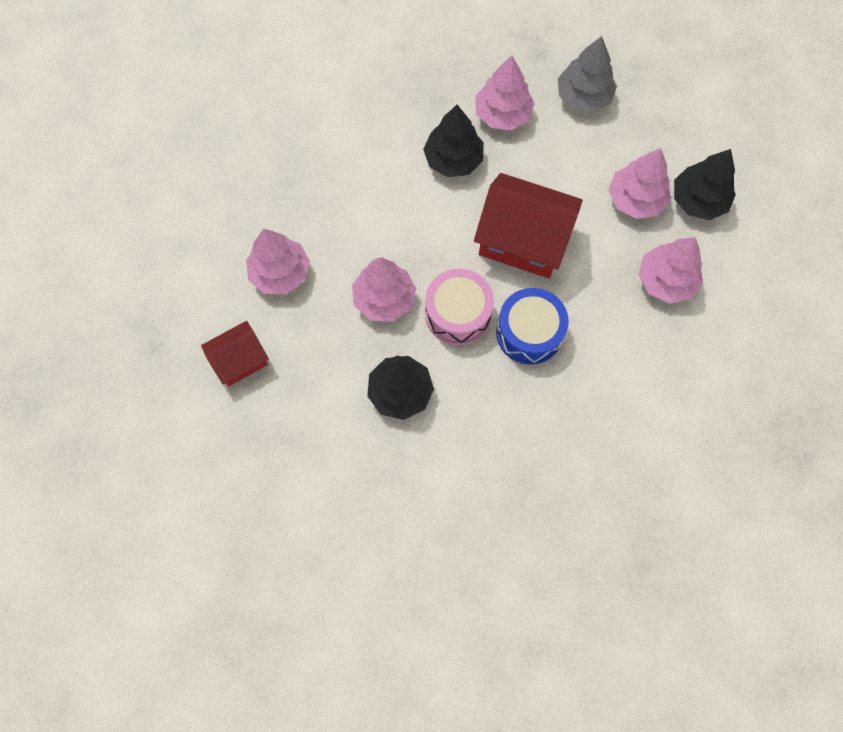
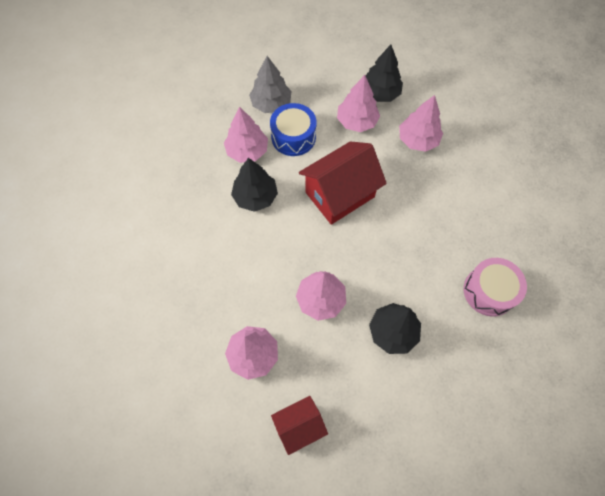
camera: 55 degrees left, 5 degrees down
red house [201,321,269,386] -> red house turned 60 degrees clockwise [271,396,328,455]
pink drum [425,269,494,345] -> pink drum moved to [464,258,527,317]
blue drum [496,288,569,365] -> blue drum moved to [270,103,317,156]

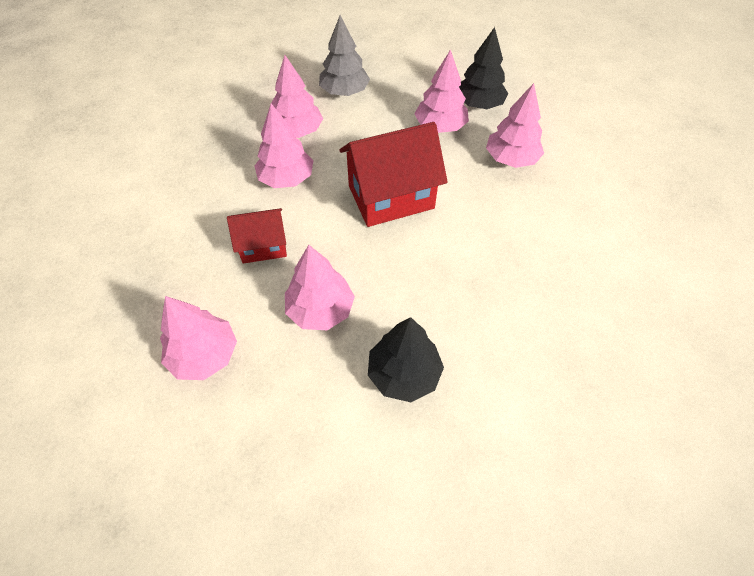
camera: 15 degrees right, 10 degrees down
black tree [231,158,278,212] -> pink tree [255,104,313,188]
blue drum [270,103,317,156] -> none
red house [271,396,328,455] -> red house moved to [227,208,287,264]
pink drum [464,258,527,317] -> none

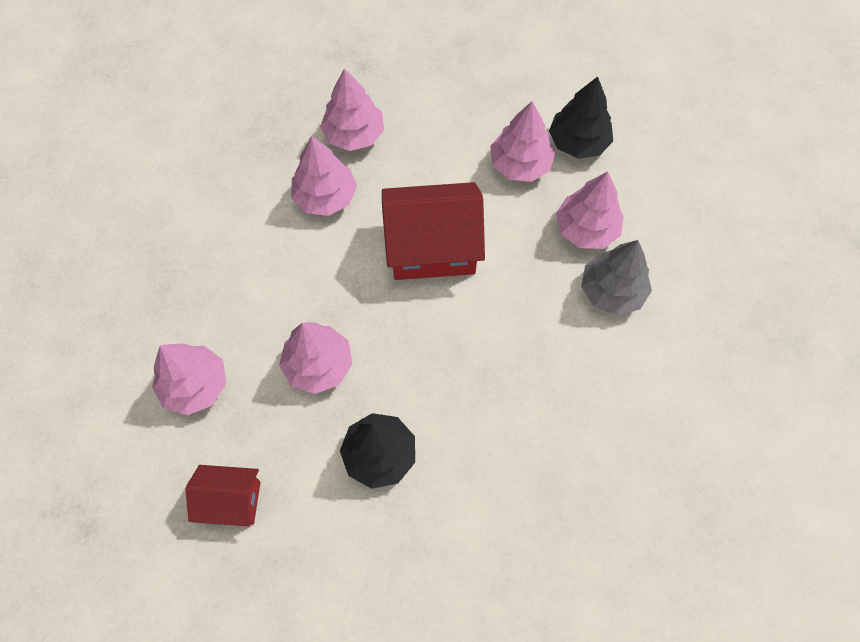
camera: 15 degrees right, 10 degrees up
red house [227,208,287,264] -> red house moved to [185,465,261,526]
grey tree [319,15,370,96] -> grey tree moved to [581,240,652,316]

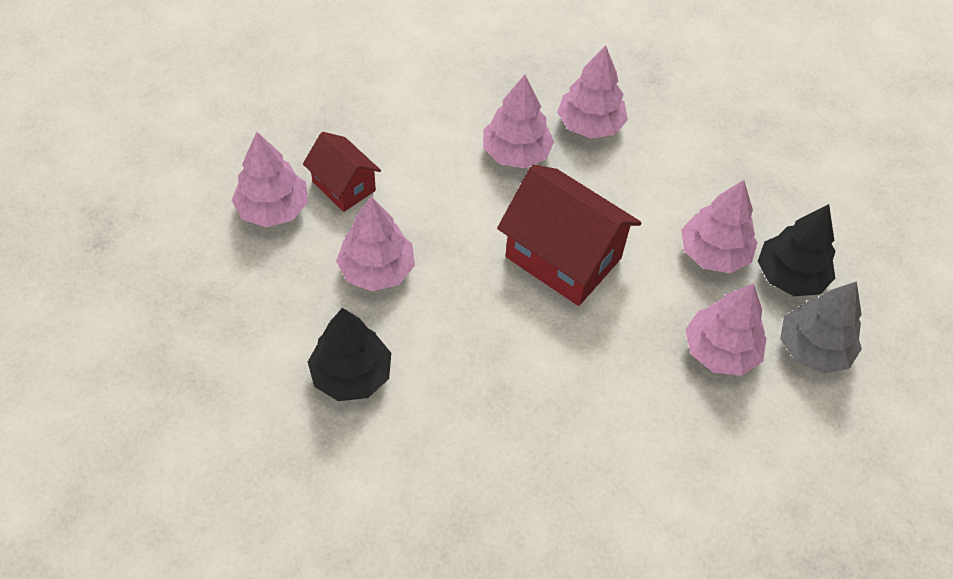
camera: 40 degrees right, 10 degrees down
red house [185,465,261,526] -> red house moved to [303,132,381,212]
grey tree [581,240,652,316] -> grey tree moved to [780,281,862,374]

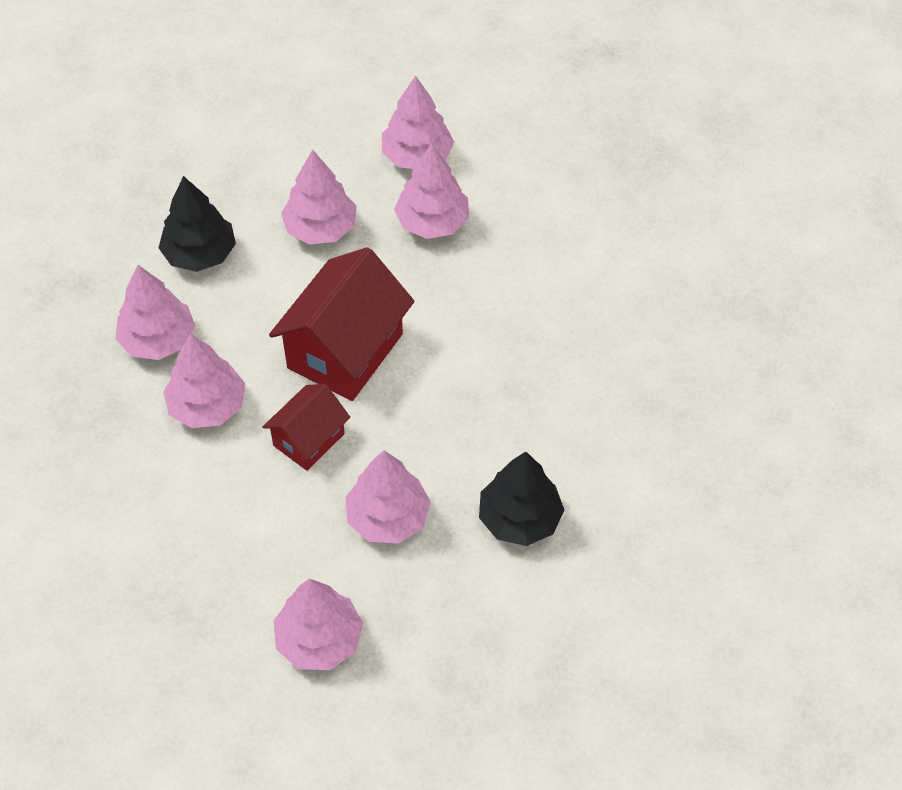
camera: 95 degrees left, 0 degrees up
red house [303,132,381,212] -> red house moved to [263,384,350,471]
black tree [758,204,836,296] -> black tree moved to [159,176,236,272]
grey tree [780,281,862,374] -> pink tree [382,75,454,169]

